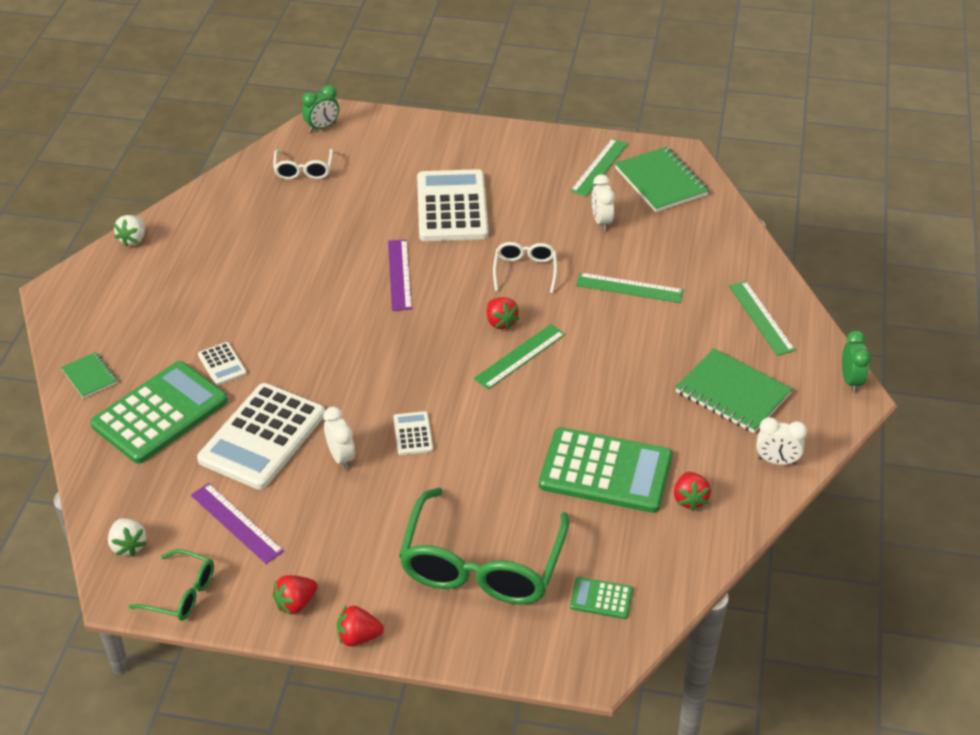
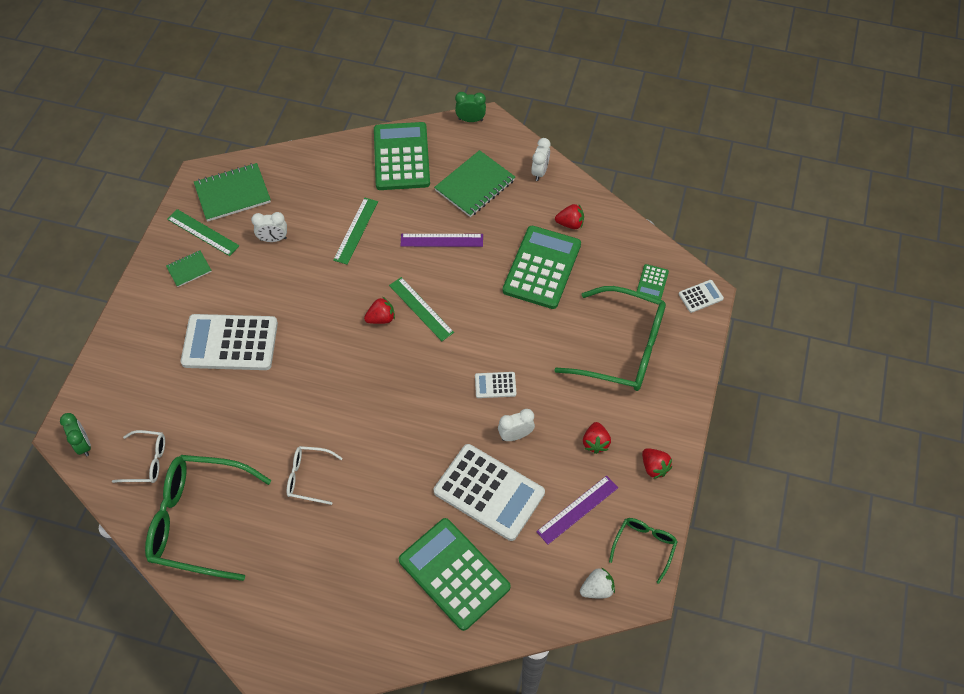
camera: 85 degrees left, 15 degrees up
green notebook [61,352,117,398] -> green notebook moved to [166,250,212,287]
white strawberry [114,215,145,247] -> none
white calculator [198,342,247,385] -> white calculator moved to [679,280,724,313]
red strawberry [337,606,384,646] -> red strawberry moved to [583,422,611,454]
purple ruler [388,240,412,311] -> purple ruler moved to [401,234,483,247]
white glasses [493,242,557,293] -> white glasses moved to [287,446,343,505]
green ruler [729,281,795,356] -> green calculator [374,122,430,190]
none -> green glasses [145,455,271,581]

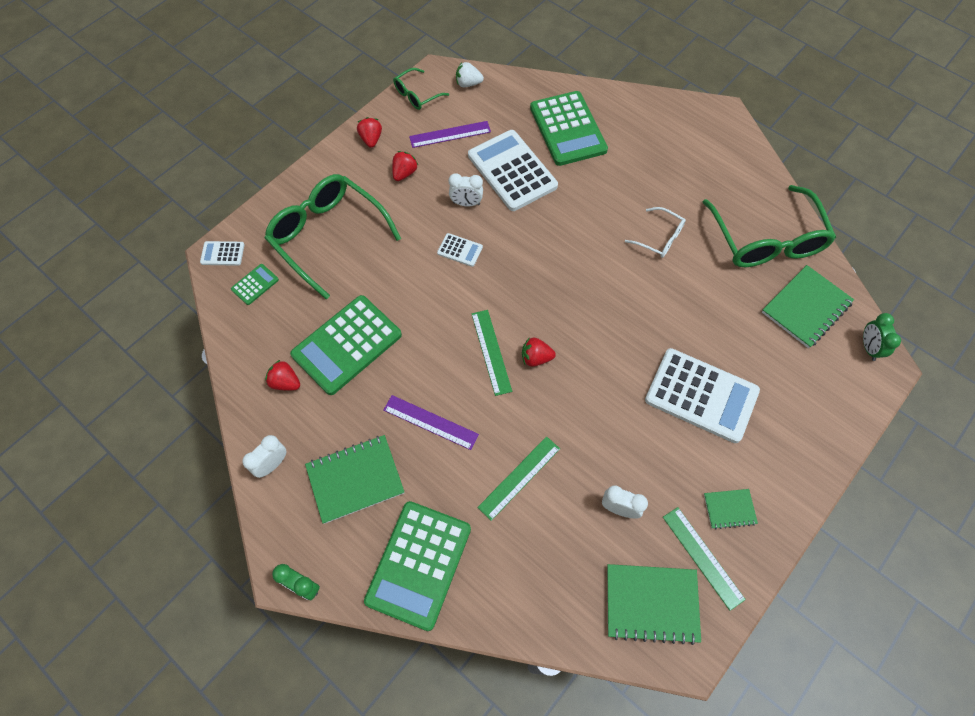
camera: 155 degrees left, 5 degrees up
white glasses [112,430,165,483] -> green notebook [762,265,854,348]
green glasses [145,455,271,581] -> green glasses turned 45 degrees clockwise [703,185,836,267]

